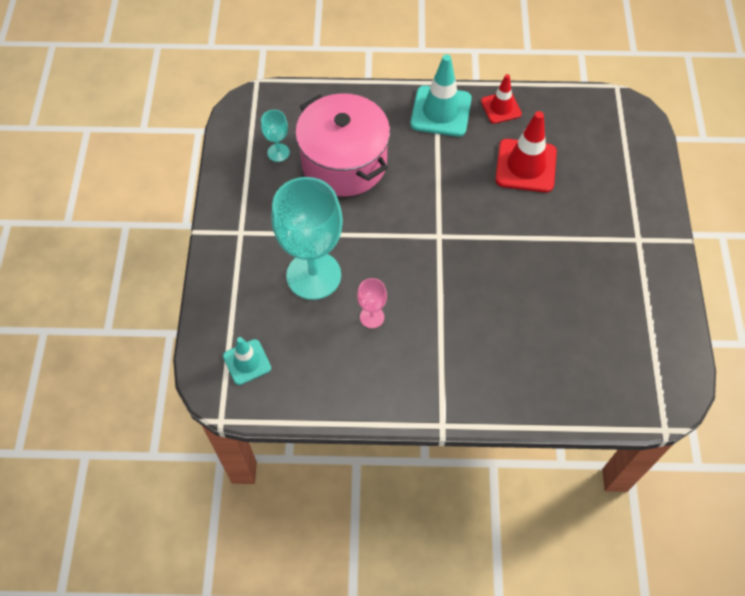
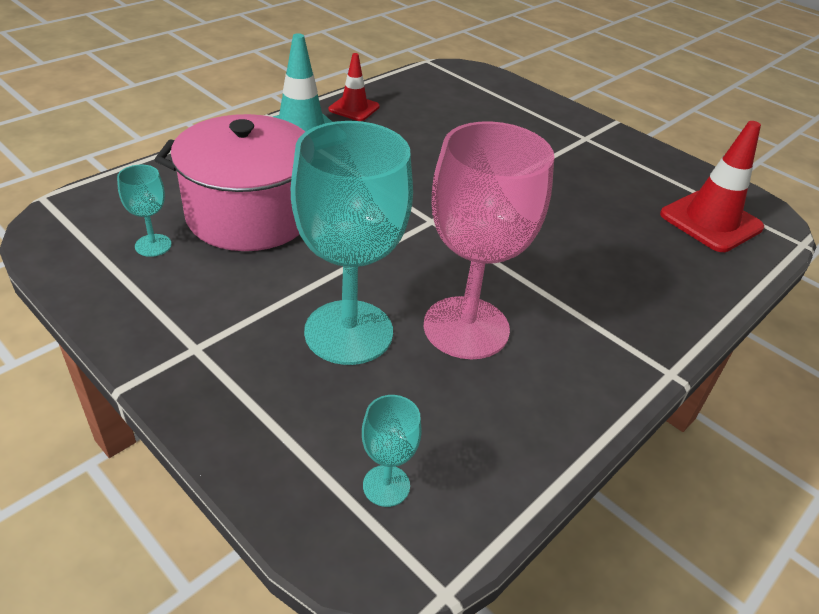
camera: 50 degrees left, 20 degrees down
turquoise traffic cone [223,337,271,385] -> turquoise goblet [362,395,422,507]
pink goblet [357,278,387,328] -> pink goblet [424,122,555,359], size x2.28
red traffic cone [495,111,557,192] -> red traffic cone moved to [660,121,764,252]

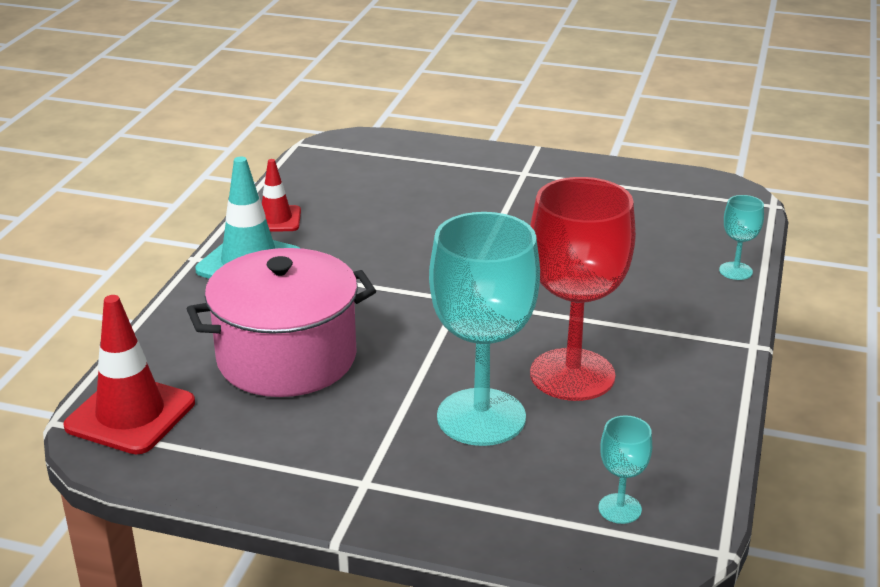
camera: 25 degrees left, 10 degrees down
turquoise goblet [117,164,172,257] -> turquoise goblet moved to [719,195,764,280]
pink goblet [424,122,555,359] -> red goblet [530,177,636,401]
red traffic cone [660,121,764,252] -> red traffic cone moved to [64,295,195,454]

